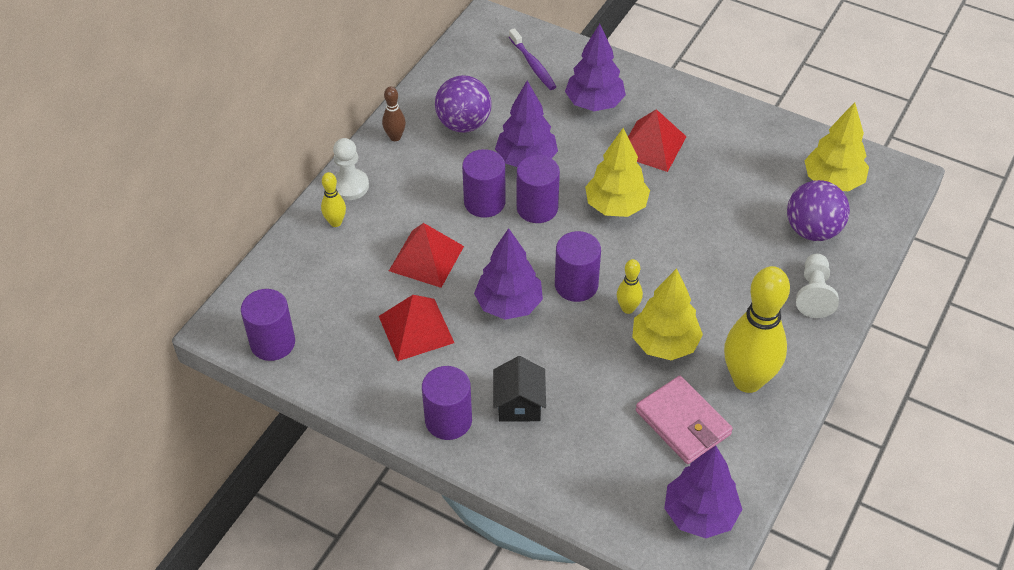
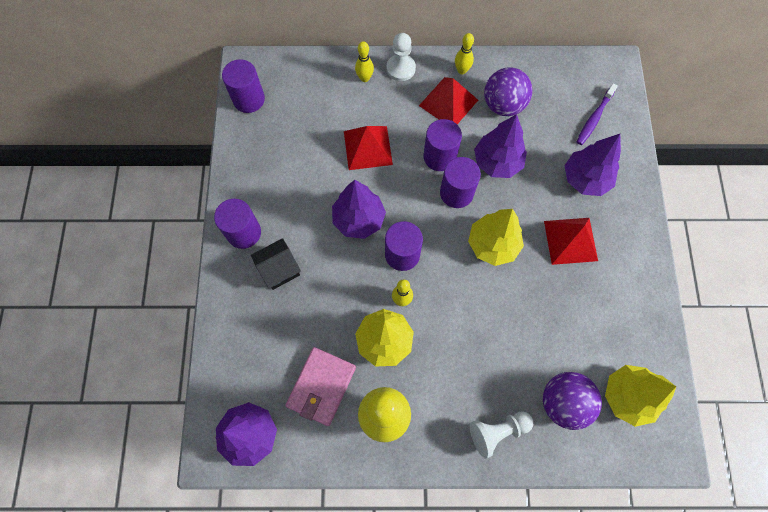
camera: 60 degrees right, 20 degrees up
red pyramid [379,295,454,361] -> red pyramid moved to [419,77,478,124]
brown bowling pin [382,87,406,141] -> yellow bowling pin [455,33,474,74]

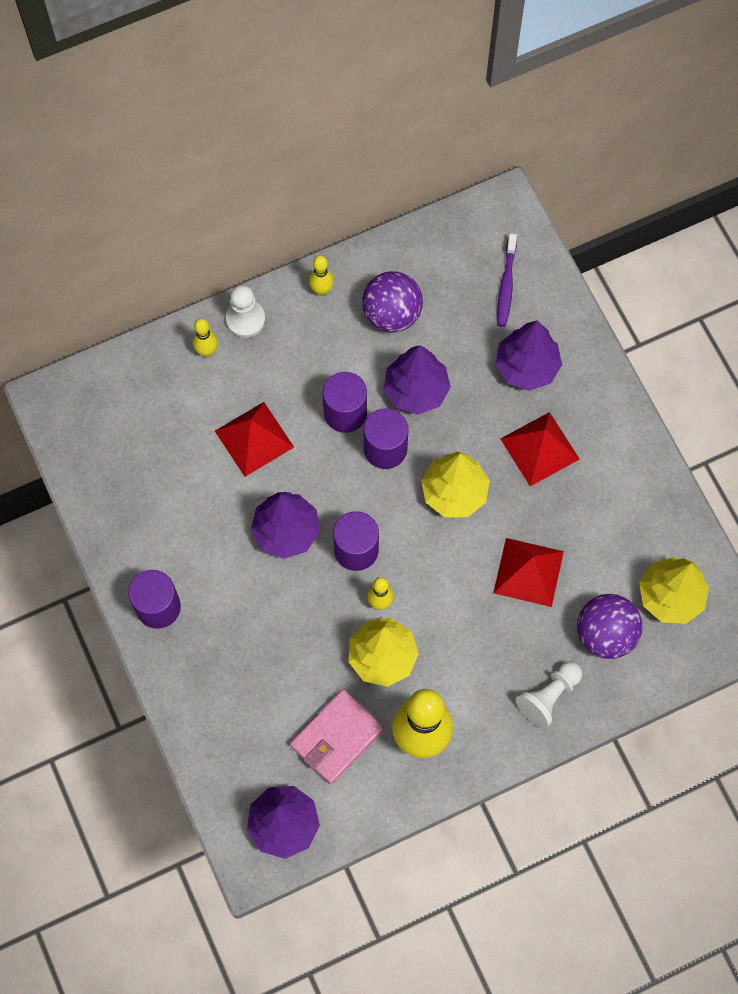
camera: 25 degrees left, 0 degrees up
purple cylinder [222,59,265,113] -> none
black house [251,238,301,290] -> none
pink wallet [285,347,356,426] -> pink wallet turned 45 degrees clockwise [290,689,384,784]
red pyramid [419,77,478,124] -> red pyramid moved to [493,538,564,607]

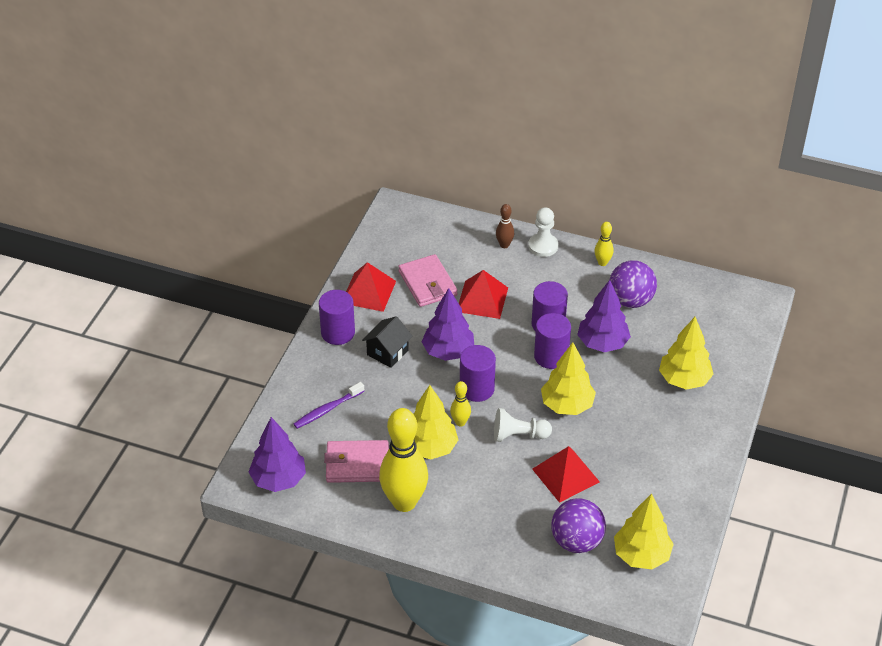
camera: 45 degrees right, 25 degrees down
yellow bowling pin [193,318,218,357] -> brown bowling pin [496,204,514,248]
purple tree [495,321,562,391] -> yellow tree [659,317,714,390]
purple toothbrush [497,234,517,327] -> purple toothbrush moved to [294,382,364,429]
red pyramid [501,412,580,486] -> red pyramid moved to [346,262,396,312]
white pawn [516,662,583,729] -> white pawn moved to [494,408,552,442]
none -> black house [362,316,412,368]
none -> pink wallet [398,254,458,307]

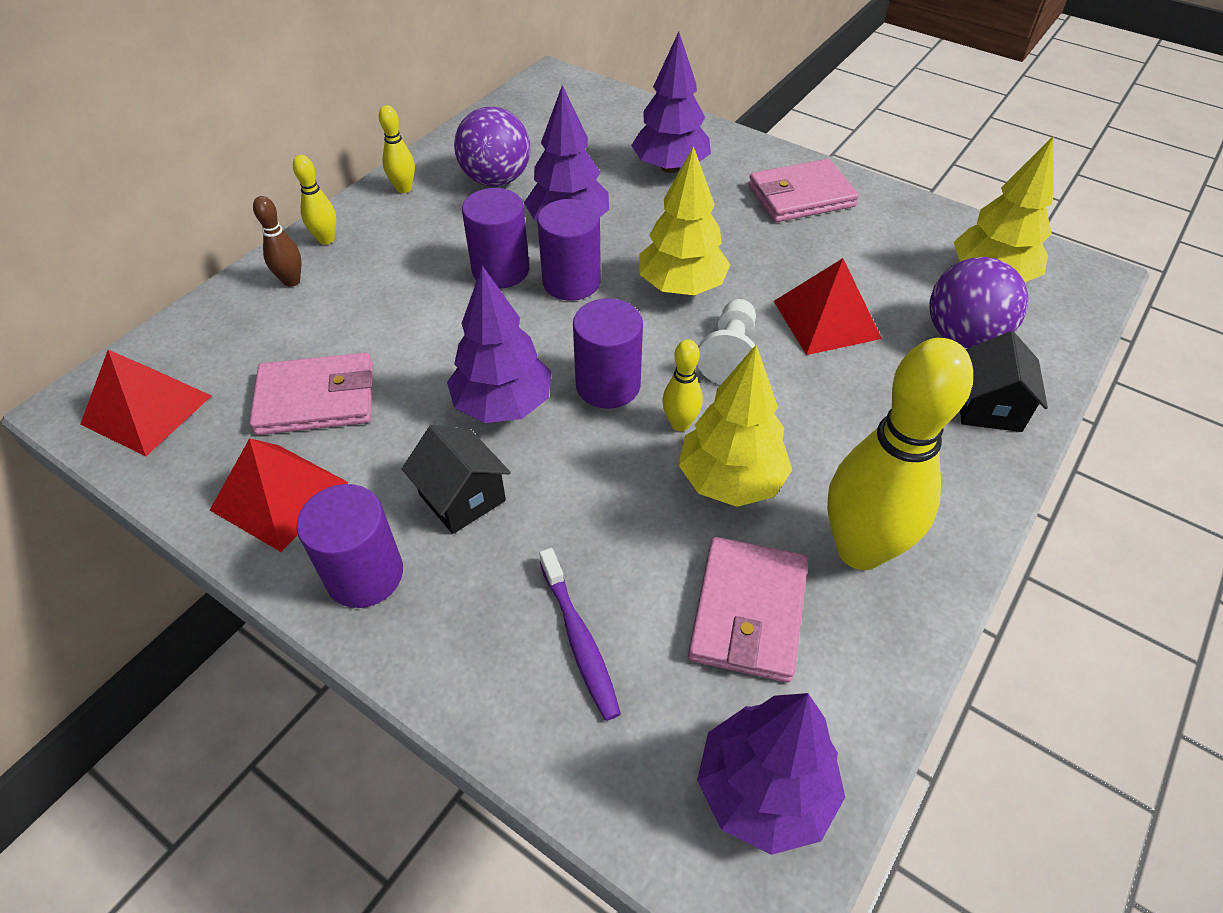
camera: 75 degrees left, 5 degrees up
red pyramid [459,270,508,319] -> red pyramid moved to [80,350,212,456]
white pawn [528,207,558,257] -> yellow bowling pin [293,155,336,245]
yellow tree [659,317,714,390] -> purple tree [631,32,711,173]
none -> pink wallet [749,159,859,222]
none -> black house [960,331,1048,432]

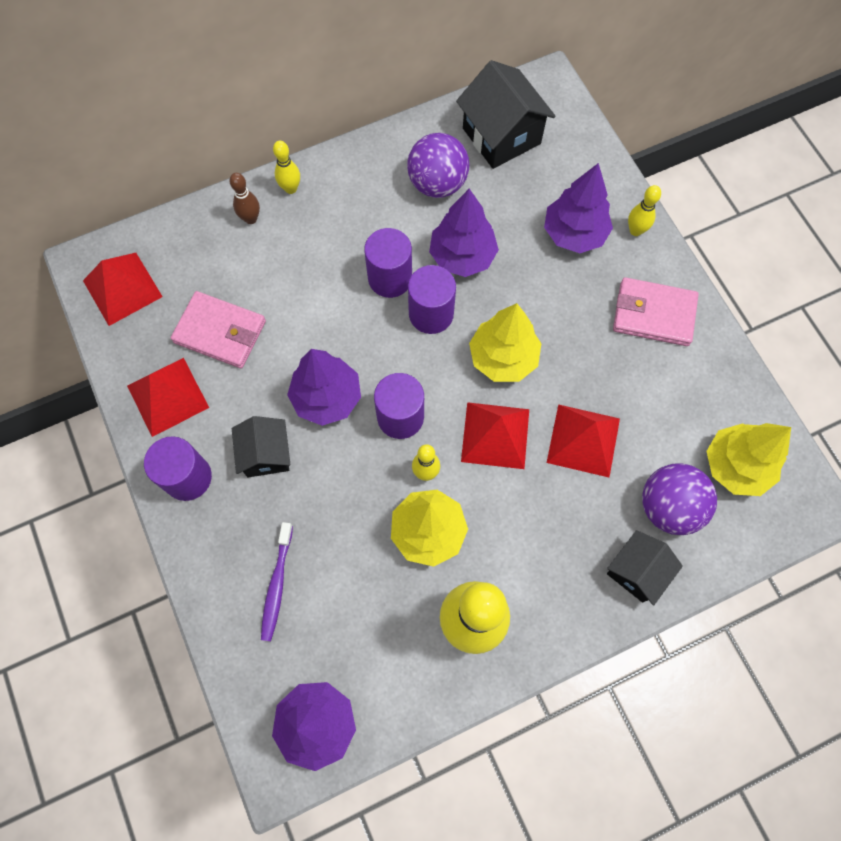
camera: 30 degrees right, 20 degrees up
yellow bowling pin [379,105,415,193] -> yellow bowling pin moved to [628,185,661,236]
pink wallet [688,537,808,683] -> none
white pawn [697,299,756,385] -> red pyramid [461,402,529,469]
none -> black house [456,60,556,169]

